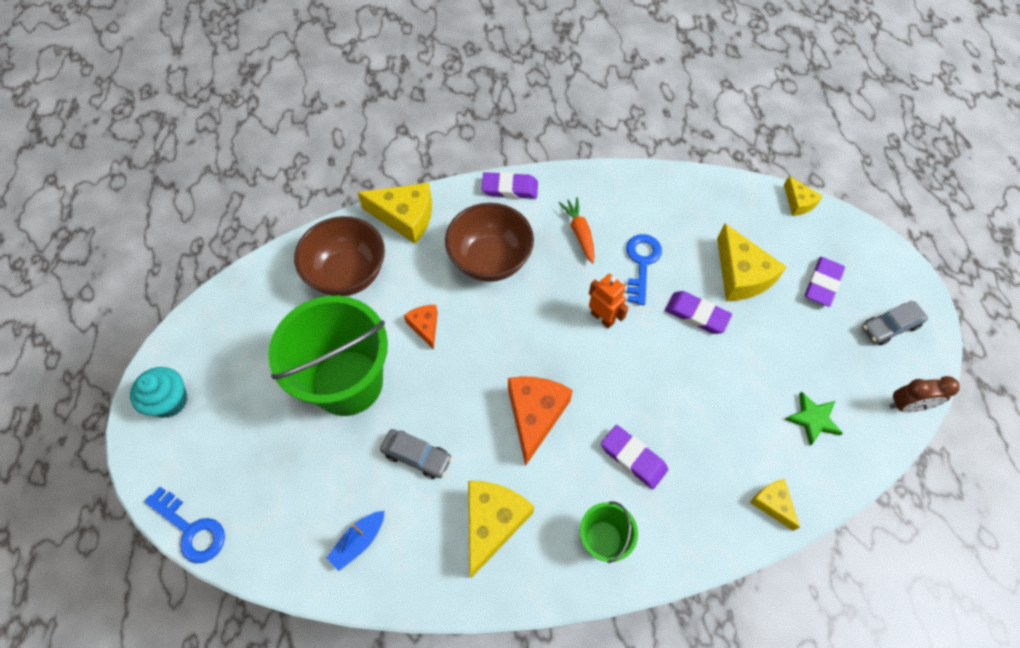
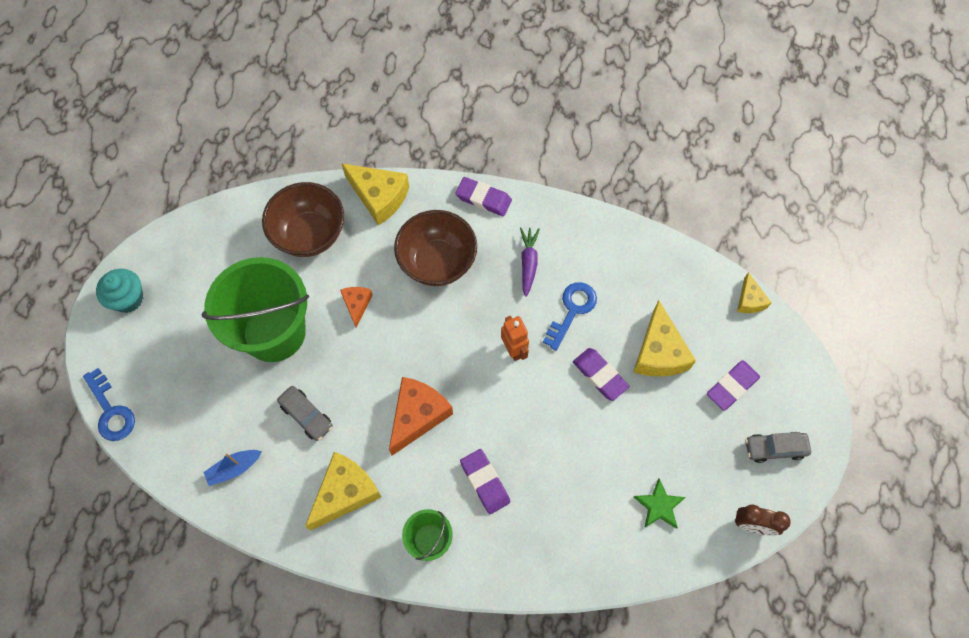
camera: 20 degrees right, 5 degrees up
orange carrot [559,197,594,264] -> purple carrot [520,227,540,297]
yellow cheese [750,479,800,531] -> none

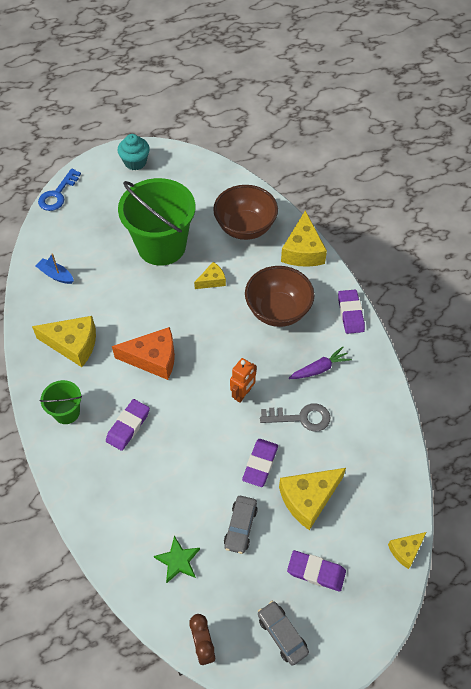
camera: 60 degrees right, 10 degrees down
grey car [277,386,333,441] -> grey car moved to [224,496,258,554]
orange cheese [340,287,373,328] -> yellow cheese [194,262,226,289]
blue key [543,282,597,351] -> grey key [260,403,330,432]

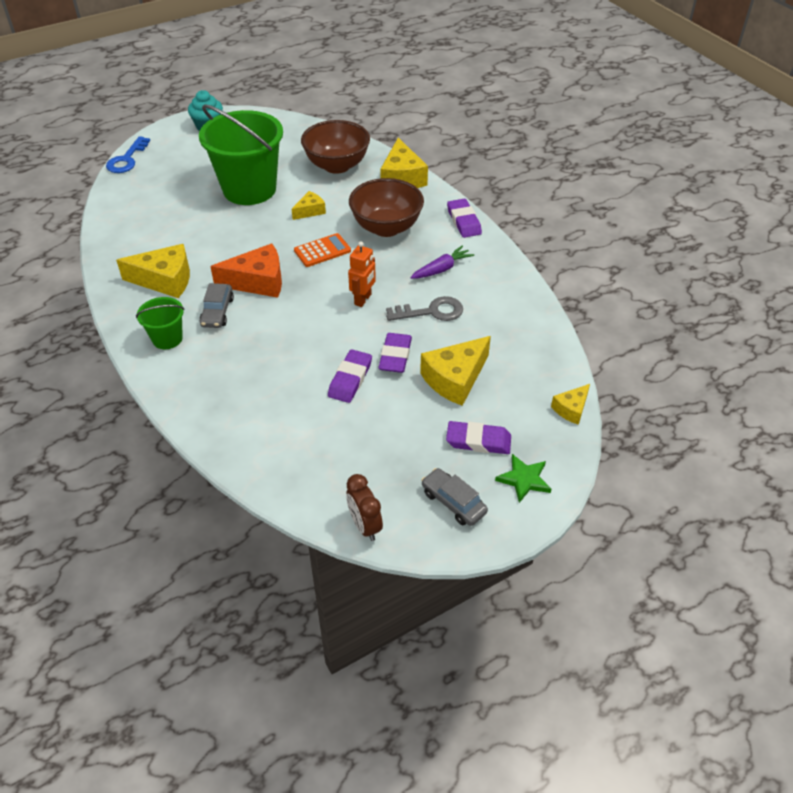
camera: 10 degrees left, 10 degrees down
blue boat [36,253,74,284] -> none
purple eraser [106,399,150,451] -> purple eraser moved to [328,349,372,403]
green star [154,536,200,583] -> green star moved to [495,454,551,503]
grey car [224,496,258,554] -> grey car moved to [199,283,234,328]
none -> orange calculator [294,233,351,267]

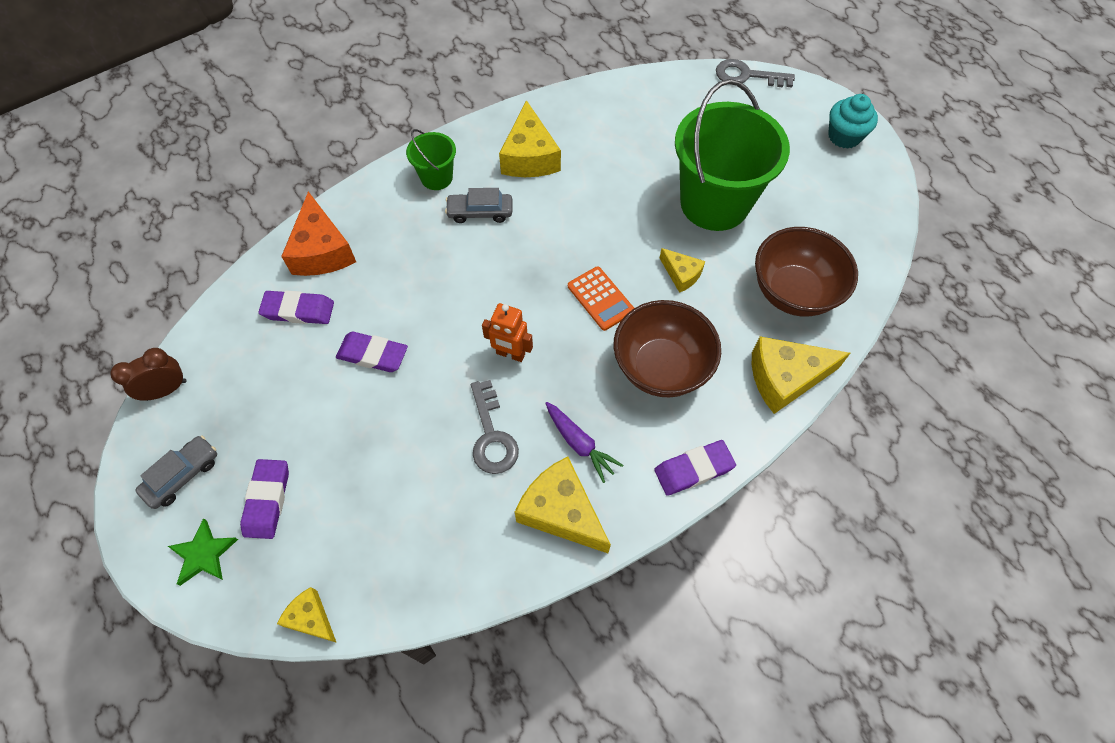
camera: 85 degrees right, 15 degrees up
blue key [106,136,150,173] -> grey key [716,59,795,87]
orange cheese [210,244,282,298] -> orange cheese moved to [281,192,356,276]
purple eraser [378,333,412,373] -> purple eraser moved to [258,290,334,324]
yellow cheese [420,336,491,406] -> yellow cheese moved to [515,456,611,553]

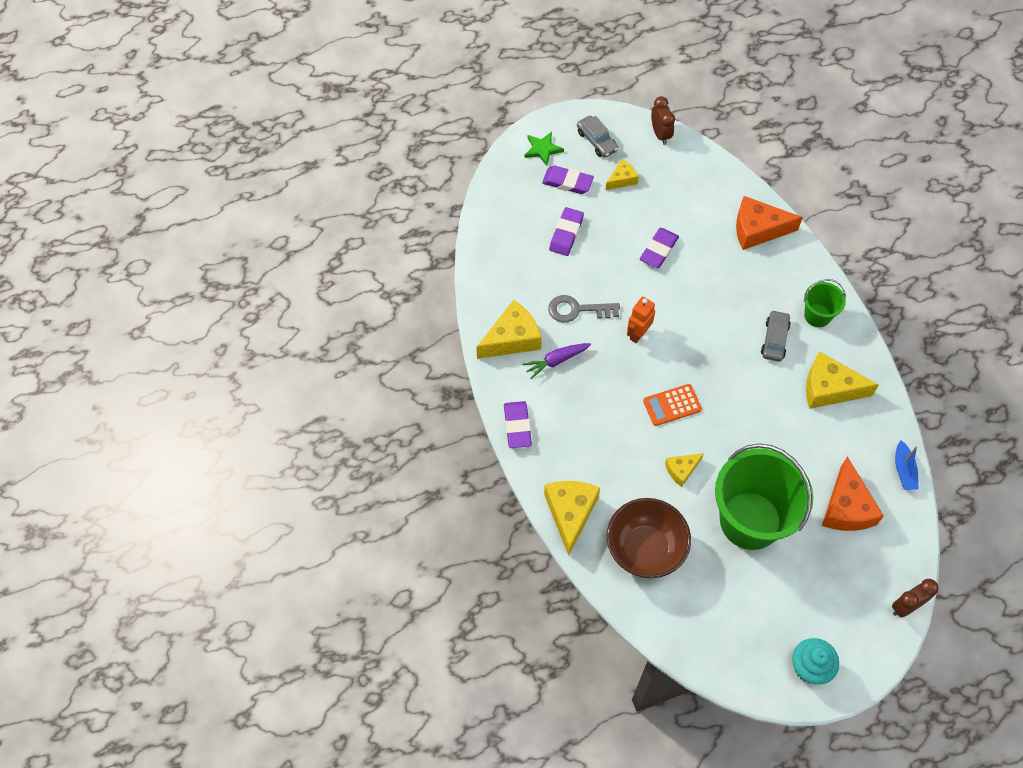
camera: 105 degrees right, 0 degrees up
purple eraser [258,290,334,324] -> purple eraser moved to [549,207,584,256]
yellow cheese [277,587,337,643] -> yellow cheese moved to [605,159,639,190]
brown bowl [613,300,721,398] -> none
grey key [716,59,795,87] -> brown clock [892,579,939,618]
none -> orange cheese [822,457,884,531]
none -> blue boat [895,440,919,490]

